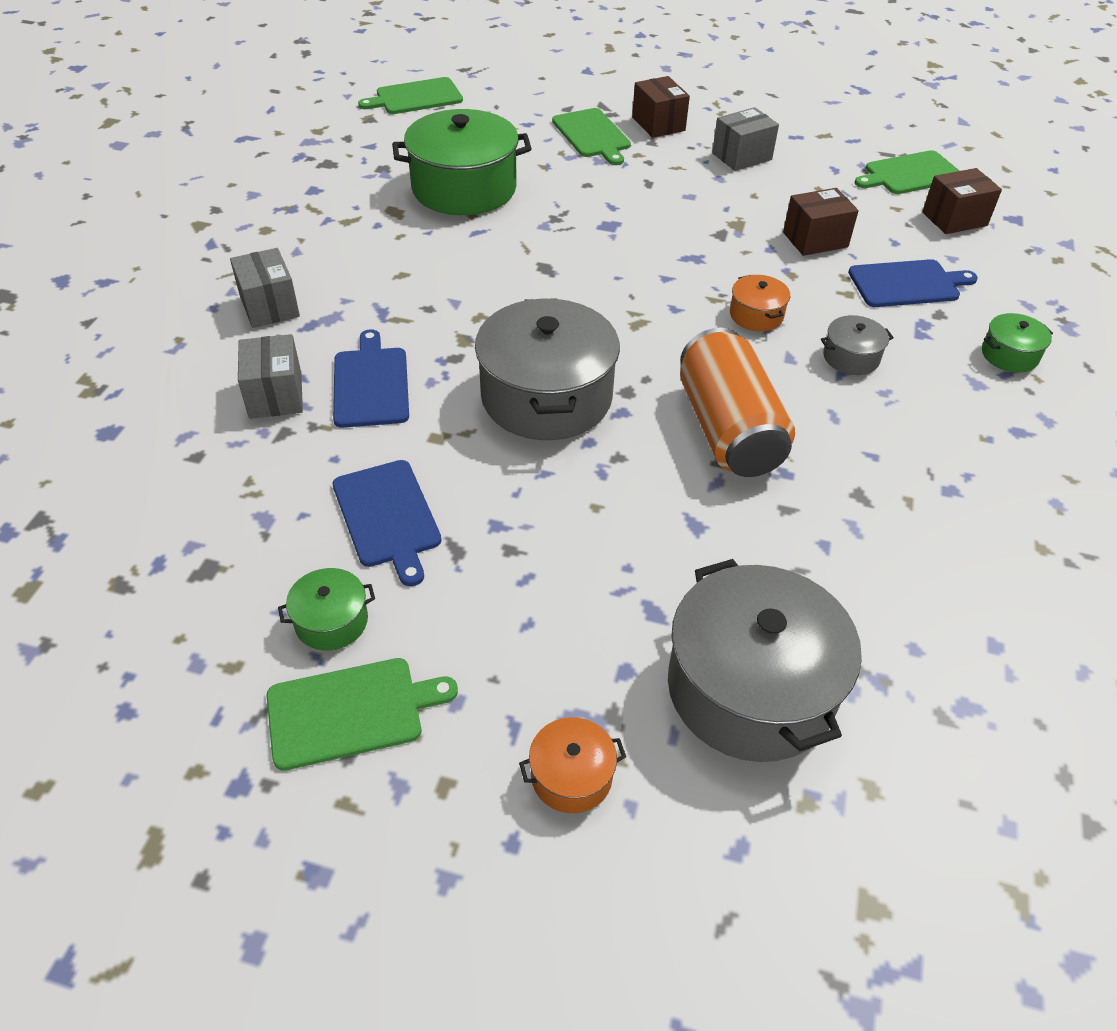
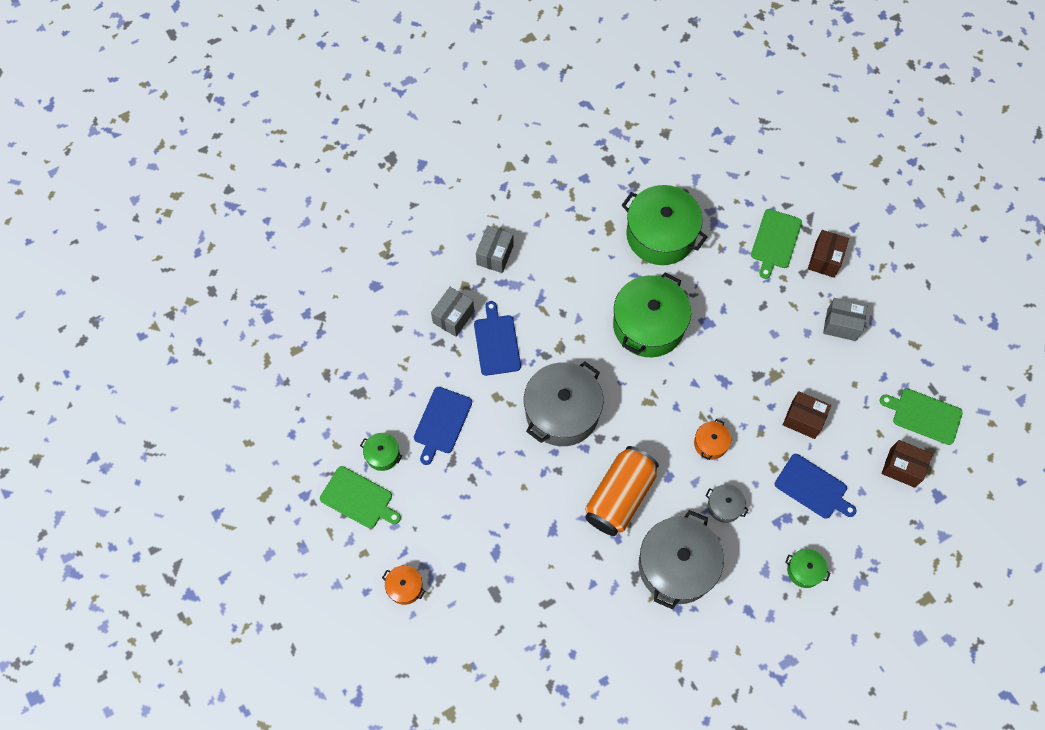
camera: 45 degrees right, 20 degrees up
blue cutting board [333,329,409,428] -> blue cutting board turned 45 degrees counterclockwise [474,301,521,376]
green cutting board [358,77,463,114] -> none
grey pot [668,559,862,762] -> grey pot moved to [639,510,724,609]
none -> green pot [613,273,691,357]

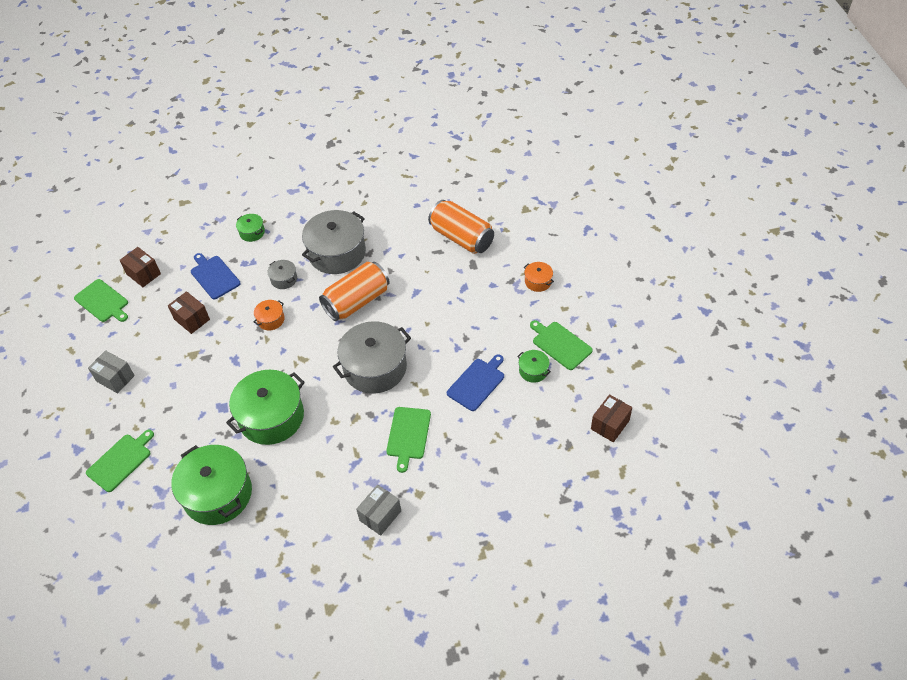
camera: 160 degrees left, 15 degrees down
grey box [431,287,474,337] -> none
blue cutting board [474,301,521,376] -> green cutting board [386,407,431,473]
brown box [808,230,849,278] -> brown box moved to [591,394,632,442]
none -> orange can [428,200,494,254]

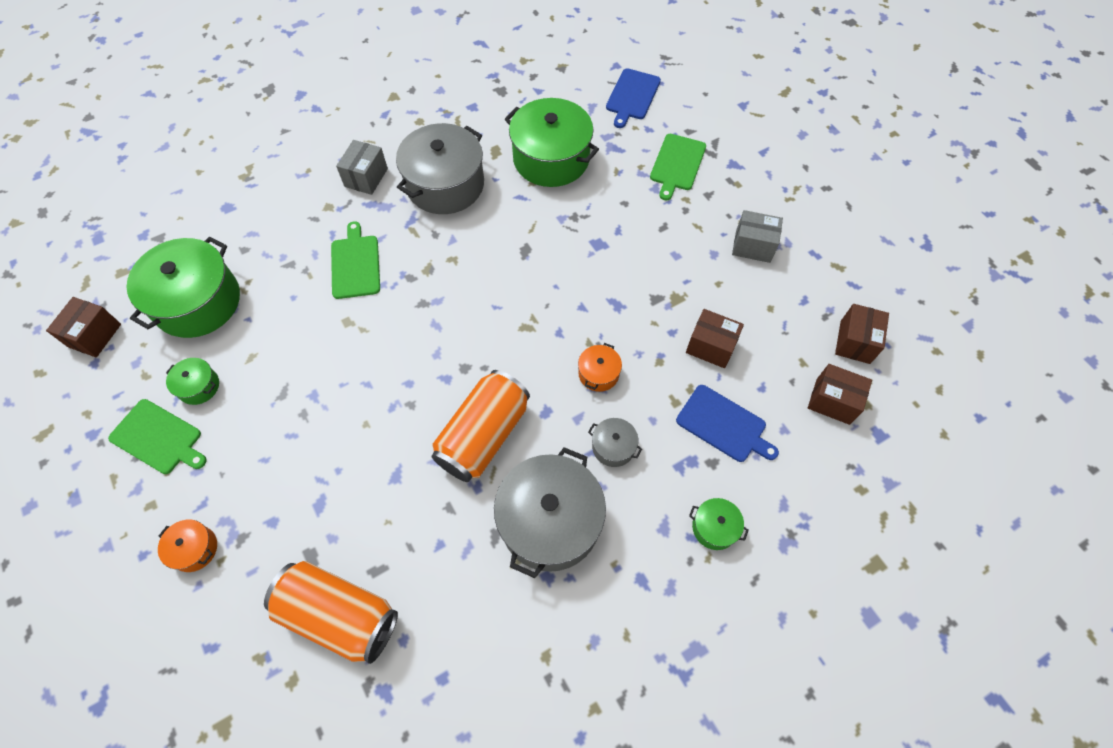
camera: 160 degrees right, 10 degrees up
green cutting board [74,279,128,322] -> brown box [835,304,889,364]
green pot [226,370,305,445] -> green pot moved to [127,236,240,338]
grey pot [333,321,411,394] -> grey pot moved to [396,123,484,214]
blue cutting board [447,354,504,411] -> blue cutting board moved to [606,68,661,128]

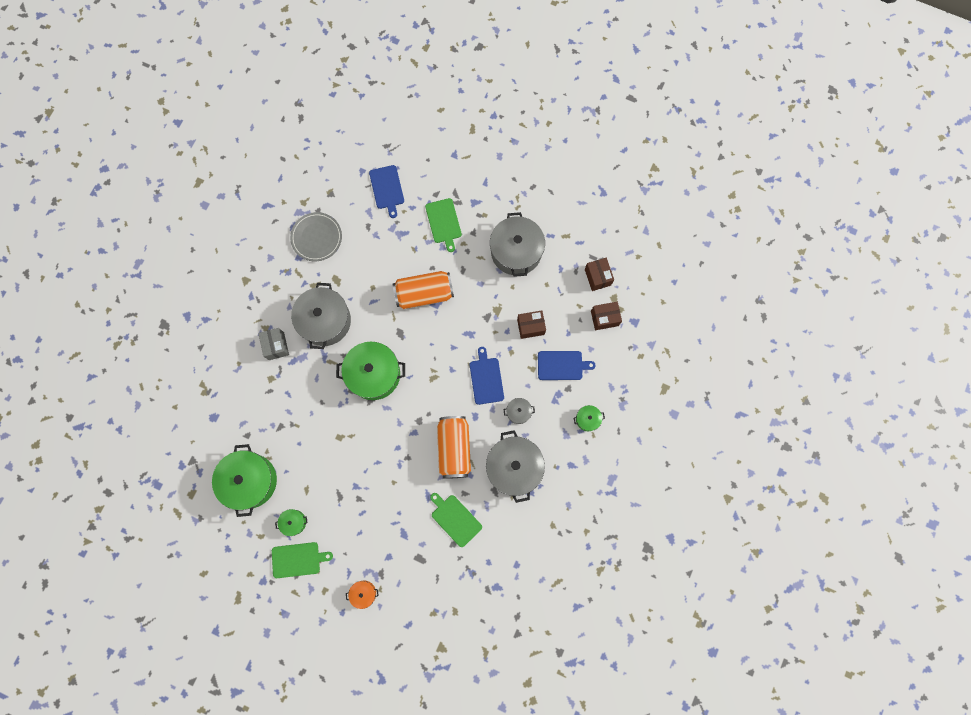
camera: 35 degrees left, 15 degrees up
brown box [46,297,121,357] -> none
orange can [264,561,398,664] -> orange can moved to [393,271,454,309]
green cutting board [331,221,380,299] -> green cutting board moved to [430,493,482,547]
green pot [505,98,599,187] -> green pot moved to [336,342,405,400]
orange pot [578,343,622,392] -> blue cutting board [470,347,504,405]
grey box [732,210,783,263] -> grey pot [490,212,545,277]
none -> grey plate [290,212,342,261]

